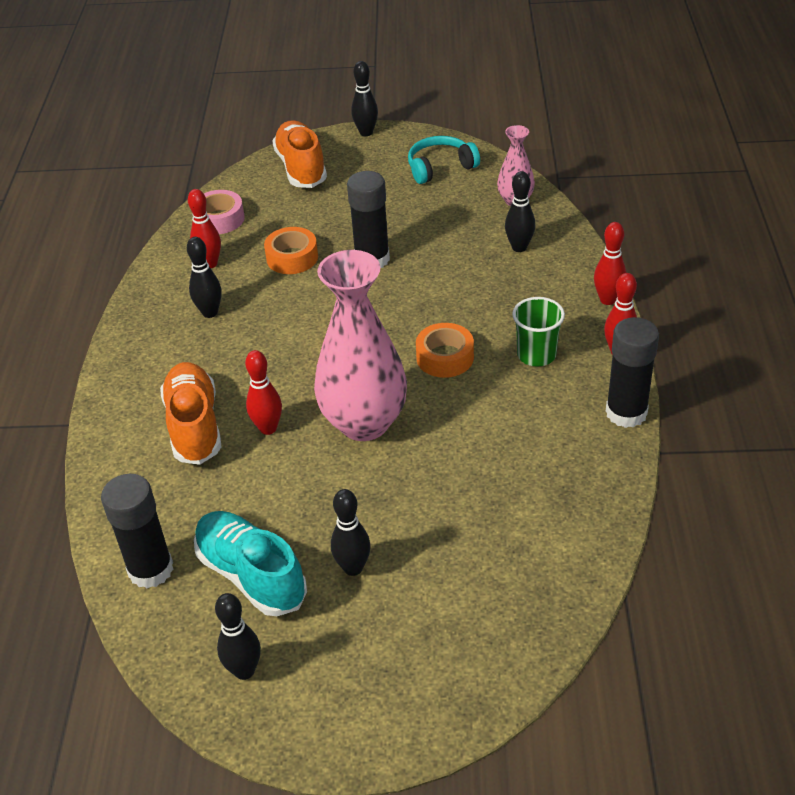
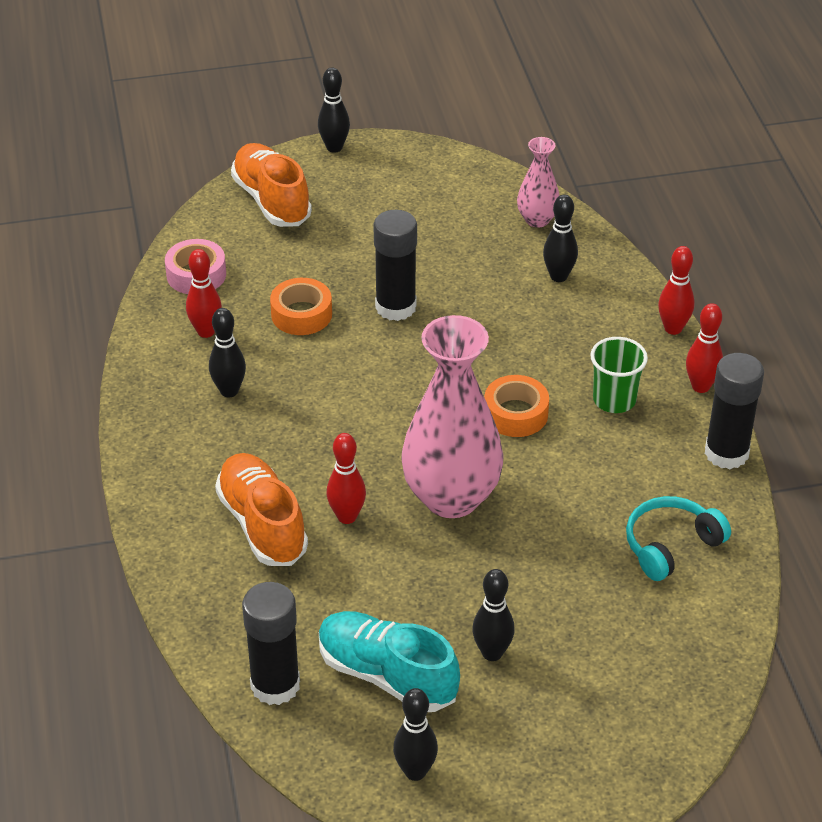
camera: 15 degrees left, 0 degrees up
turquoise headphones [408,136,480,184] -> turquoise headphones moved to [626,496,731,581]

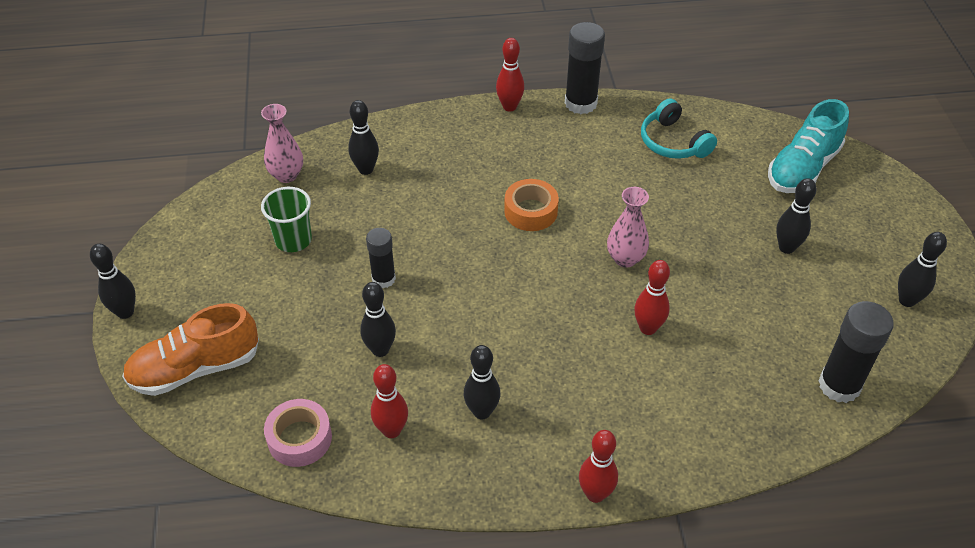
camera: 85 degrees left, 5 degrees up
orange shoe [215,453,308,566] -> none
orange tape [270,278,332,335] -> black bowling pin [360,282,396,357]
turquoise shoe [319,611,460,712] -> turquoise shoe moved to [768,99,849,193]
black glue stick [373,210,417,321] -> black glue stick [366,228,396,288], size x0.63
pink vase [401,315,504,518] -> pink vase [607,187,649,267], size x0.50
green cup [590,337,648,413] -> green cup moved to [261,187,312,252]
red bowling pin [658,246,695,335] -> red bowling pin moved to [579,430,618,503]

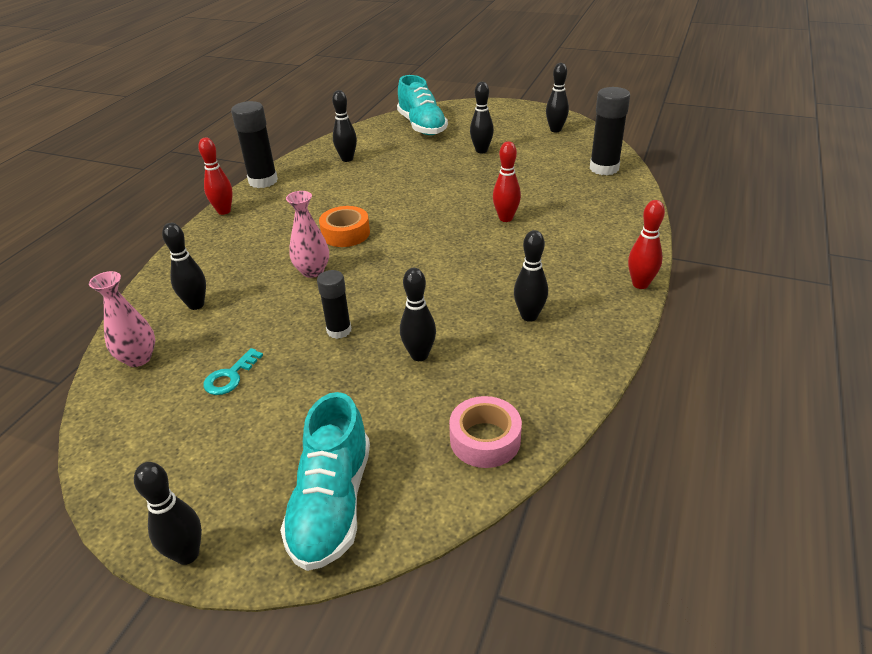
camera: 60 degrees left, 10 degrees down
orange shoe [122,303,259,396] -> turquoise shoe [280,392,370,571]
green cup [261,187,312,252] -> turquoise key [203,348,263,395]
red bowling pin [371,364,408,438] -> none
pink vase [607,187,649,267] -> pink vase moved to [286,191,329,278]
turquoise headphones [641,99,717,159] -> black bowling pin [332,90,357,162]

